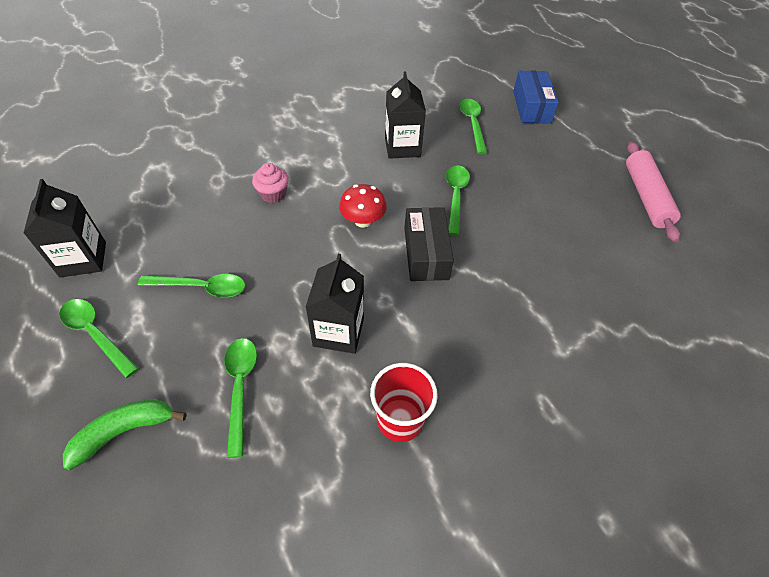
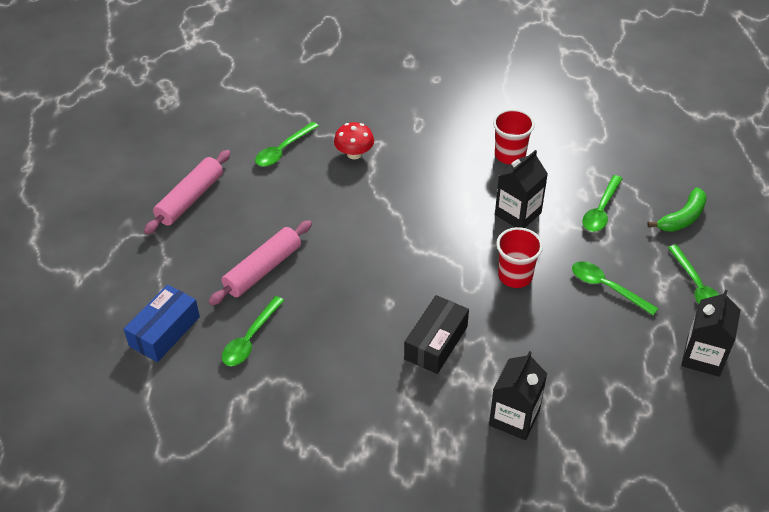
camera: 145 degrees left, 5 degrees down
green banana [63,399,187,470] -> green banana turned 45 degrees counterclockwise [647,187,707,232]
pink cupcake [252,163,289,203] -> none
red mushroom [339,184,387,228] -> red mushroom moved to [334,122,374,159]
black carton [385,71,426,159] -> black carton moved to [489,351,547,440]
black box [404,207,454,281] -> black box moved to [404,295,469,374]
green spoon [446,166,470,235] -> green spoon moved to [255,122,319,167]
none -> pink rolling pin [209,220,312,306]
none -> red cup [496,227,543,288]

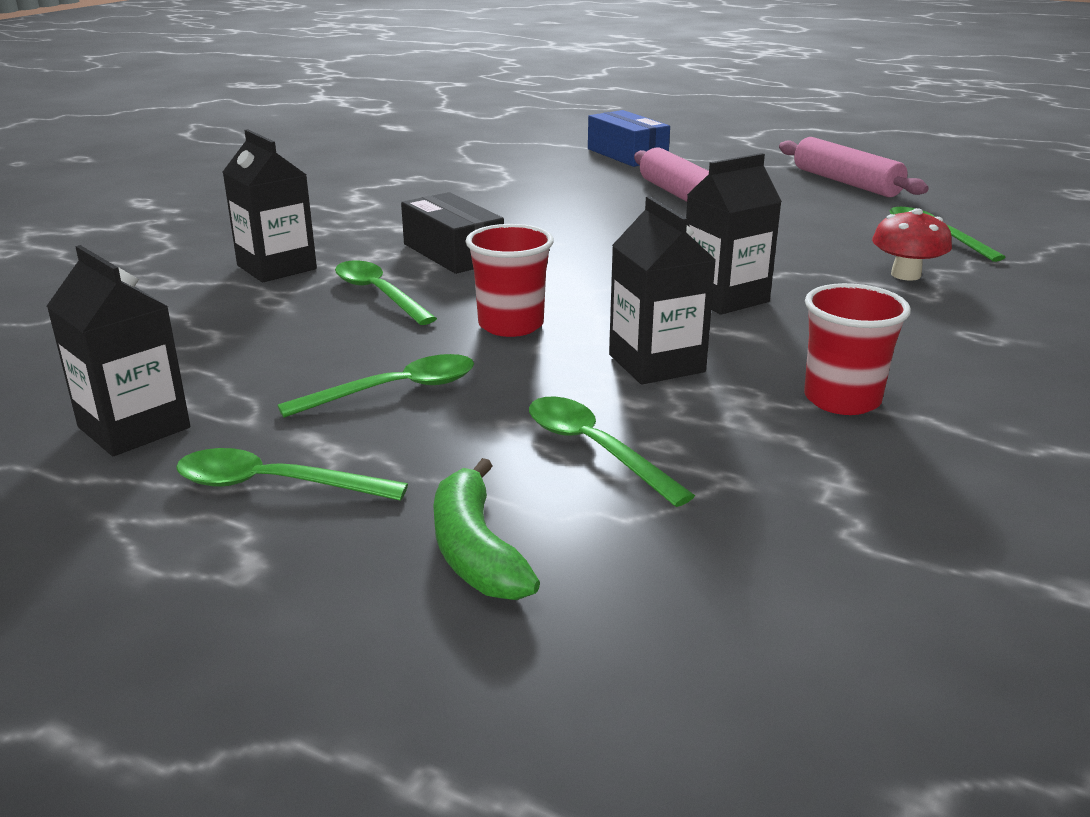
camera: 115 degrees right, 20 degrees down
green spoon [222,296,284,366] -> green spoon moved to [335,260,437,325]
none -> black carton [686,153,782,315]

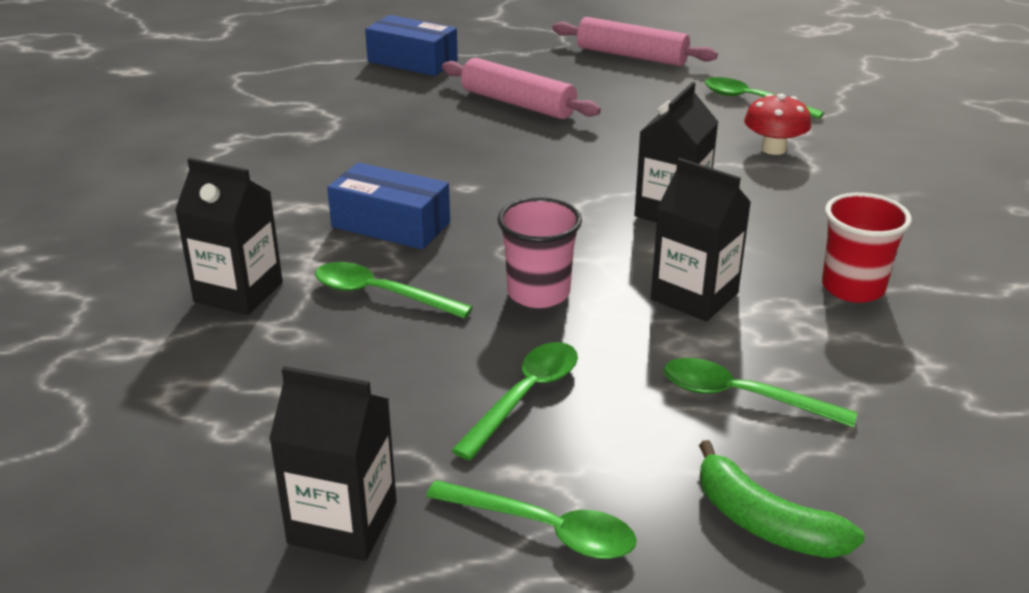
camera: 30 degrees left, 5 degrees up
green spoon [176,448,408,501] -> green spoon turned 135 degrees counterclockwise [426,480,637,559]
black box [401,192,504,274] -> blue box [327,162,450,249]
red cup [465,224,554,337] -> pink cup [497,197,582,308]

